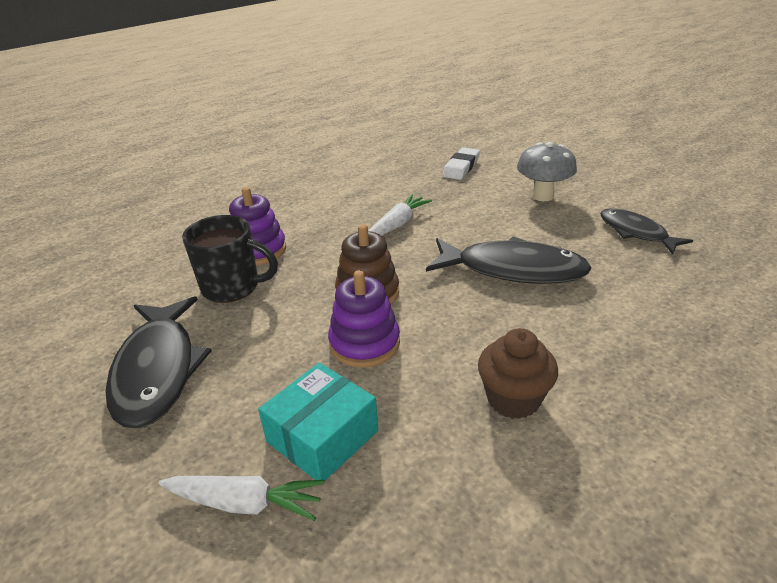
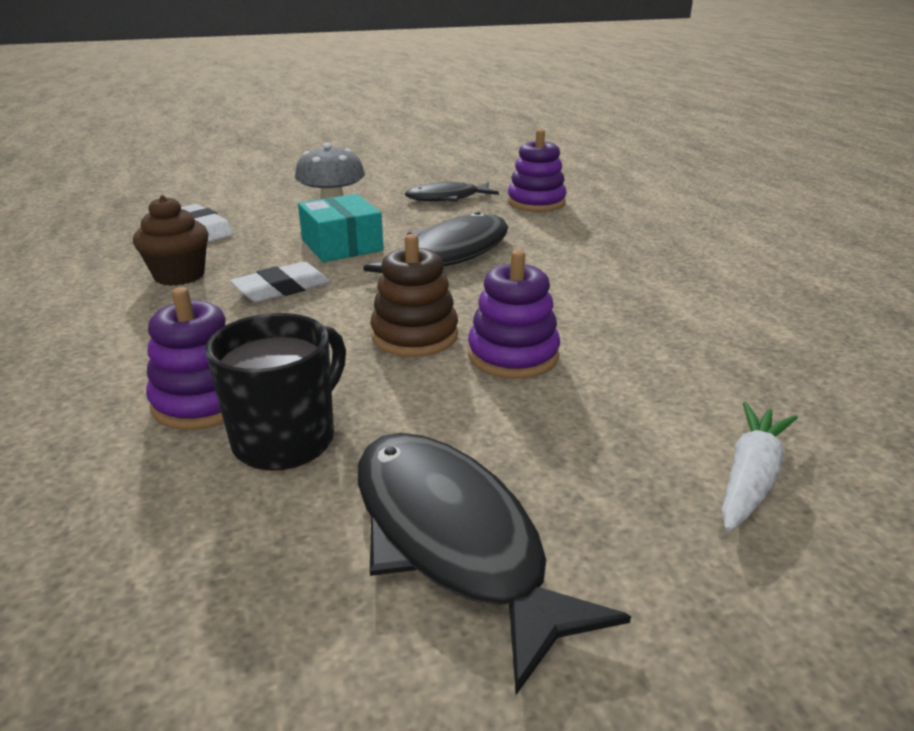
camera: 70 degrees left, 5 degrees down
black fish [105,297,212,428] -> black fish turned 135 degrees counterclockwise [358,433,631,695]
turquoise box [258,363,378,480] -> turquoise box moved to [298,194,384,262]
white carrot [368,194,432,235] -> white eraser [230,262,330,302]
brown cupcake [478,328,558,419] -> brown cupcake moved to [133,195,209,286]
none -> purple stacking toy [507,129,567,212]

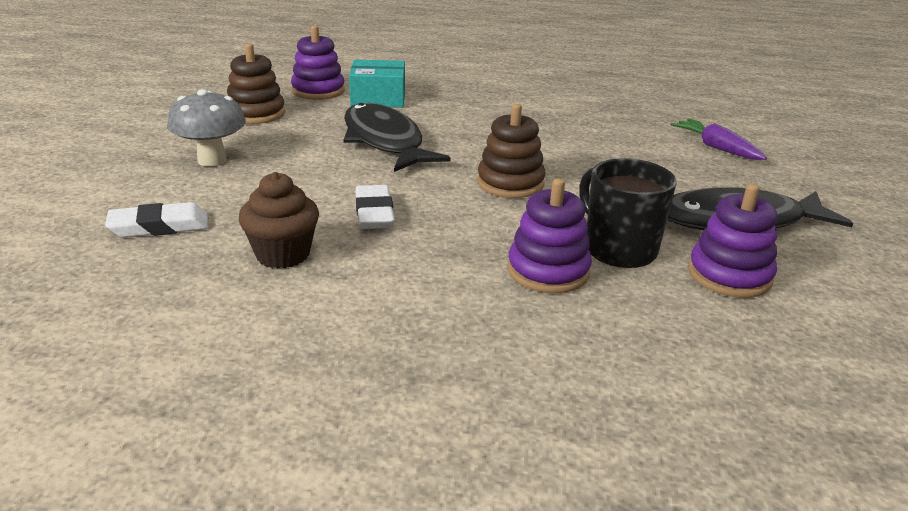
camera: 65 degrees left, 0 degrees up
turquoise box [298,194,384,262] -> turquoise box moved to [349,60,405,108]
black fish [405,182,499,202] -> brown stacking toy [227,44,285,124]
purple stacking toy [468,250,560,379] -> purple stacking toy moved to [688,184,777,298]
white carrot [722,402,798,531] -> purple carrot [670,118,767,160]

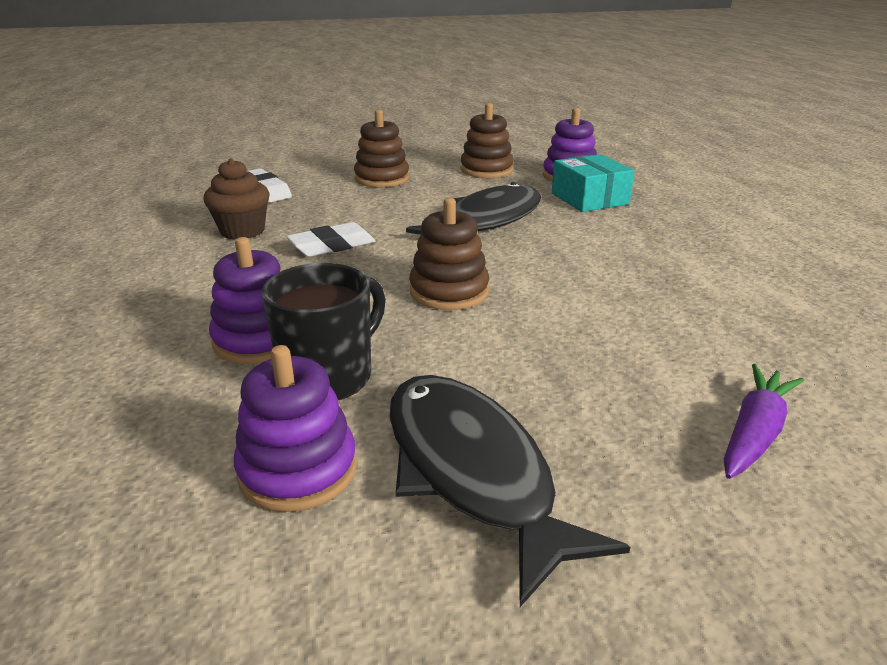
camera: 70 degrees right, 0 degrees up
grey mushroom [167,89,246,167] -> brown stacking toy [354,109,409,187]

